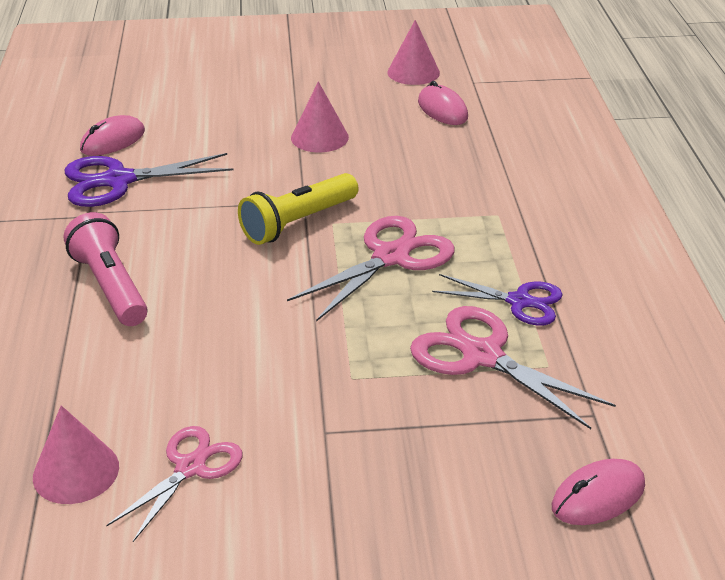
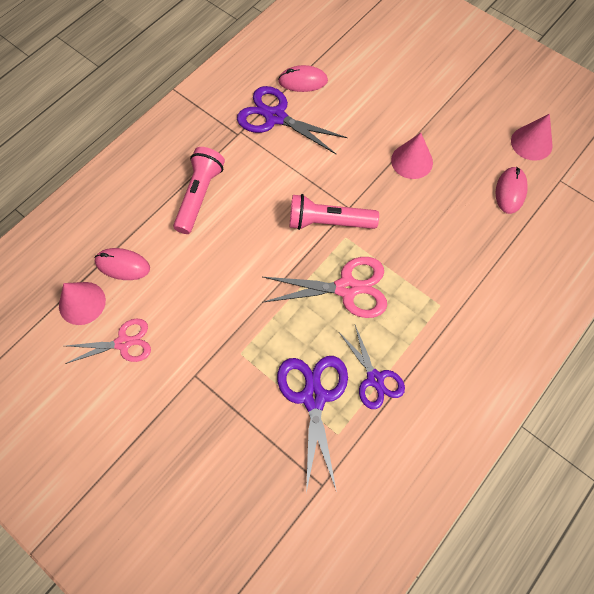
camera: 45 degrees right, 30 degrees up
yellow flashlight [238,173,358,245] -> pink flashlight [290,194,379,230]
pink scissors [410,306,616,429] -> purple scissors [277,356,348,493]
pink mouse [552,459,645,525] -> pink mouse moved to [95,248,150,280]

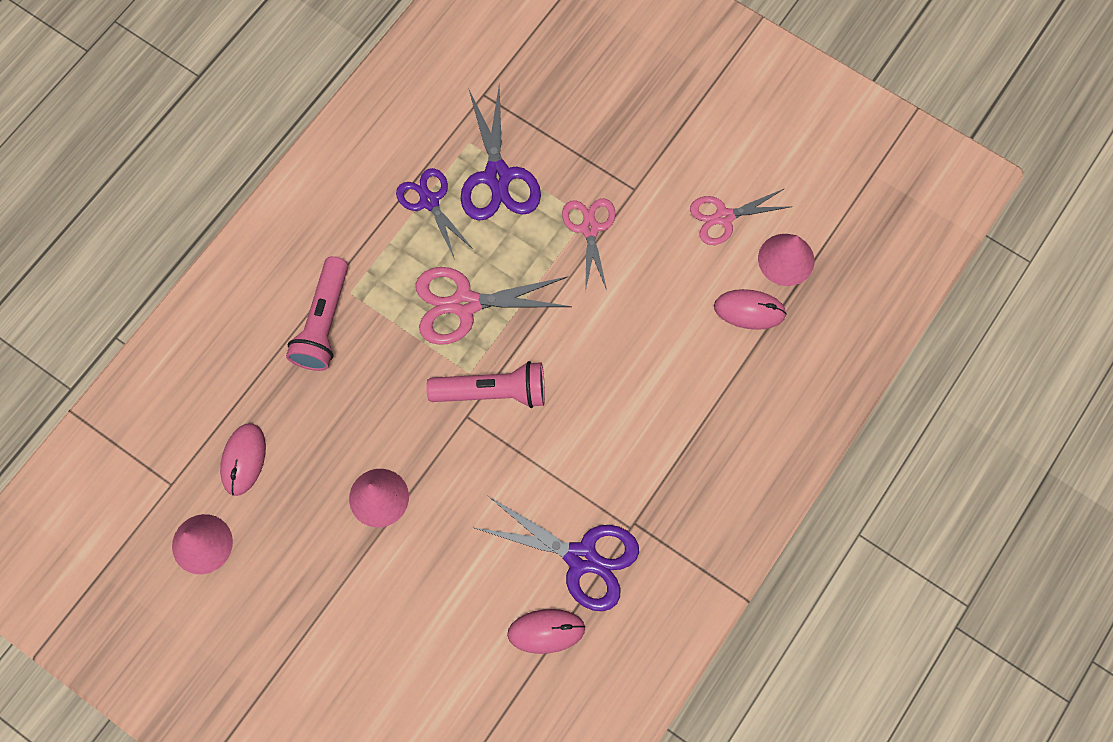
camera: 175 degrees right, 5 degrees up
pink flashlight [173,147,225,234] -> pink flashlight moved to [286,256,348,371]
none -> pink scissors [562,198,616,292]

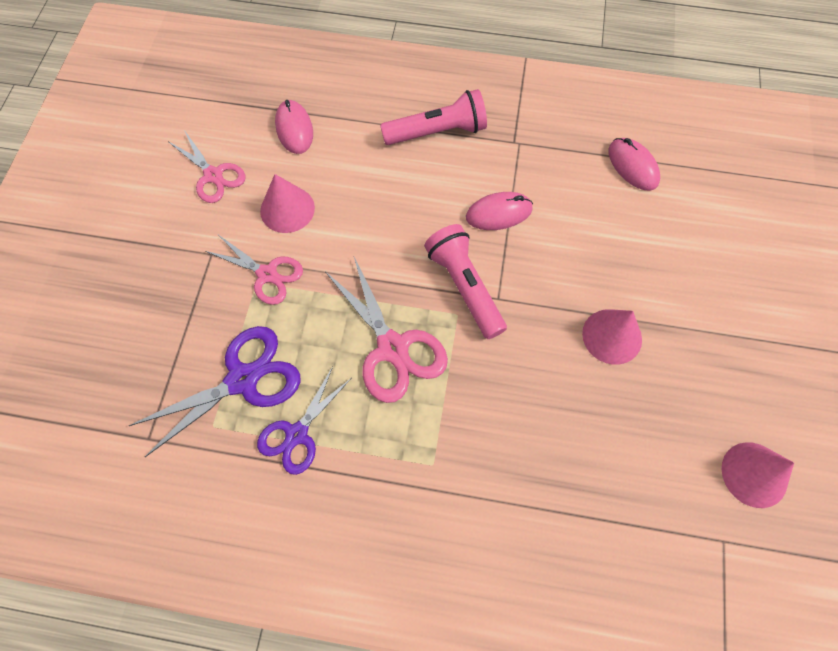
camera: 115 degrees left, 5 degrees down
pink mouse [220,423,266,496] -> pink mouse moved to [466,192,533,230]
pink flashlight [286,256,348,371] -> pink flashlight moved to [380,89,487,145]
purple scissors [475,496,639,611] -> none
pink scissors [562,198,616,292] -> pink scissors turned 120 degrees counterclockwise [205,235,303,305]
pink cone [758,234,814,286] -> pink cone moved to [260,174,315,233]

